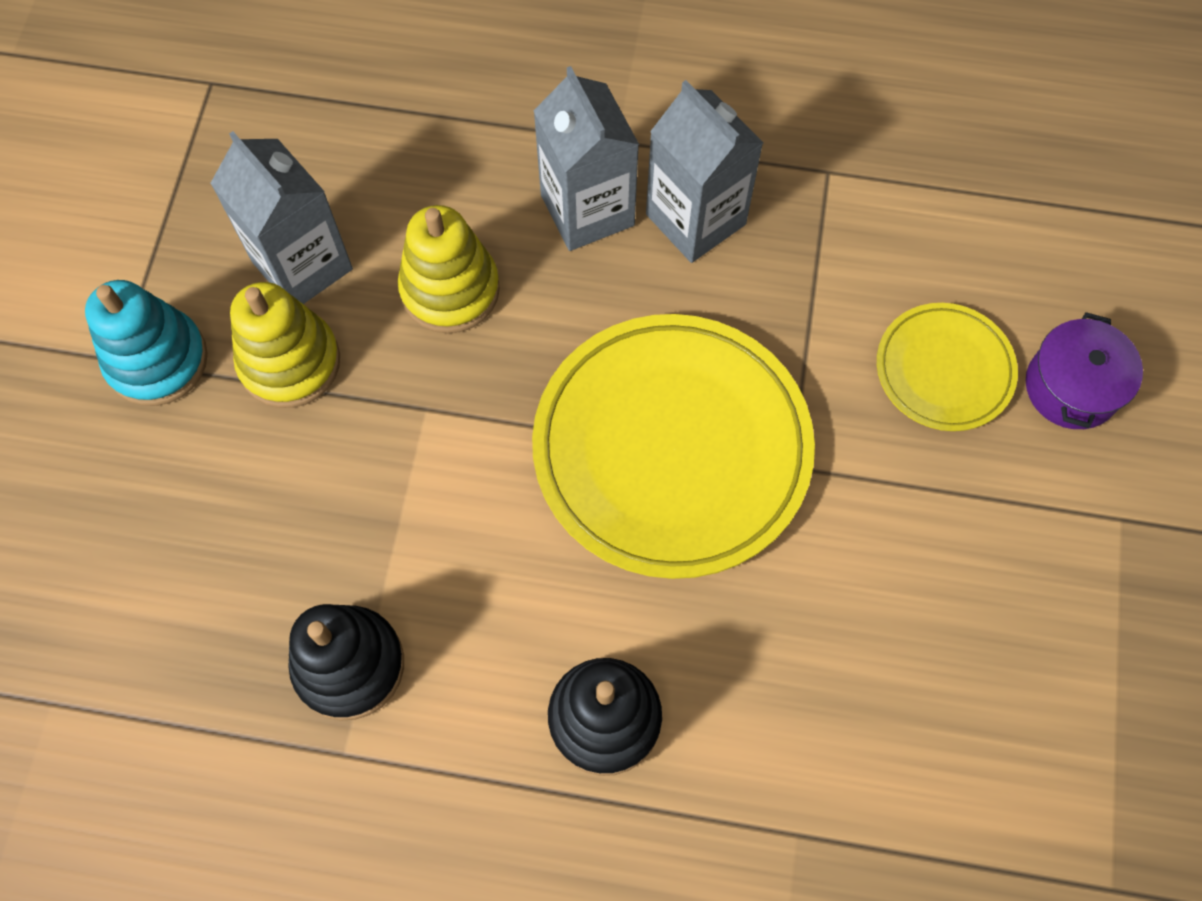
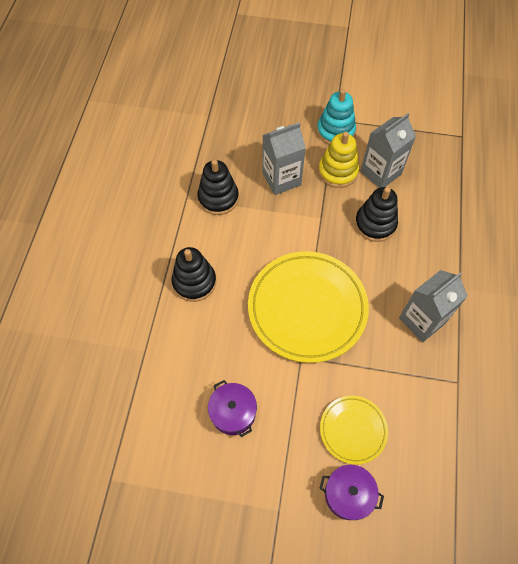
camera: 90 degrees right, 5 degrees down
yellow stacking toy [398,205,500,333] -> black stacking toy [355,187,398,242]
grey carton [533,66,639,251] -> grey carton moved to [262,122,306,195]
none -> purple pot [208,380,257,437]

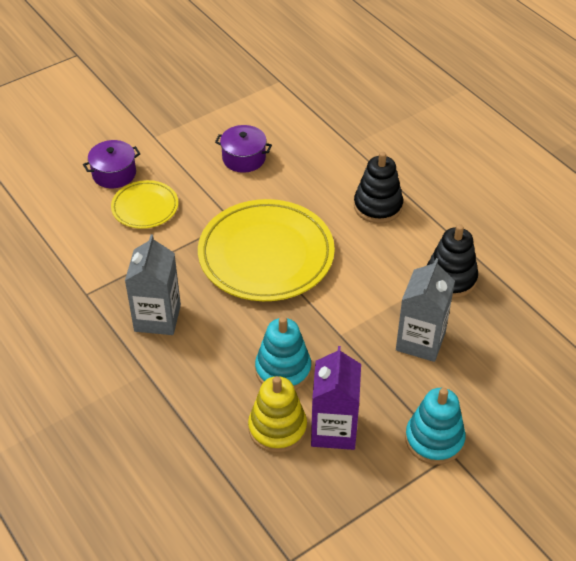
camera: 135 degrees right, 15 degrees down
yellow stacking toy [318,132,359,188] -> yellow stacking toy moved to [248,376,307,453]
black stacking toy [355,187,398,242] -> turquoise stacking toy [255,317,311,390]
grey carton [361,113,416,188] -> purple carton [311,346,361,450]

